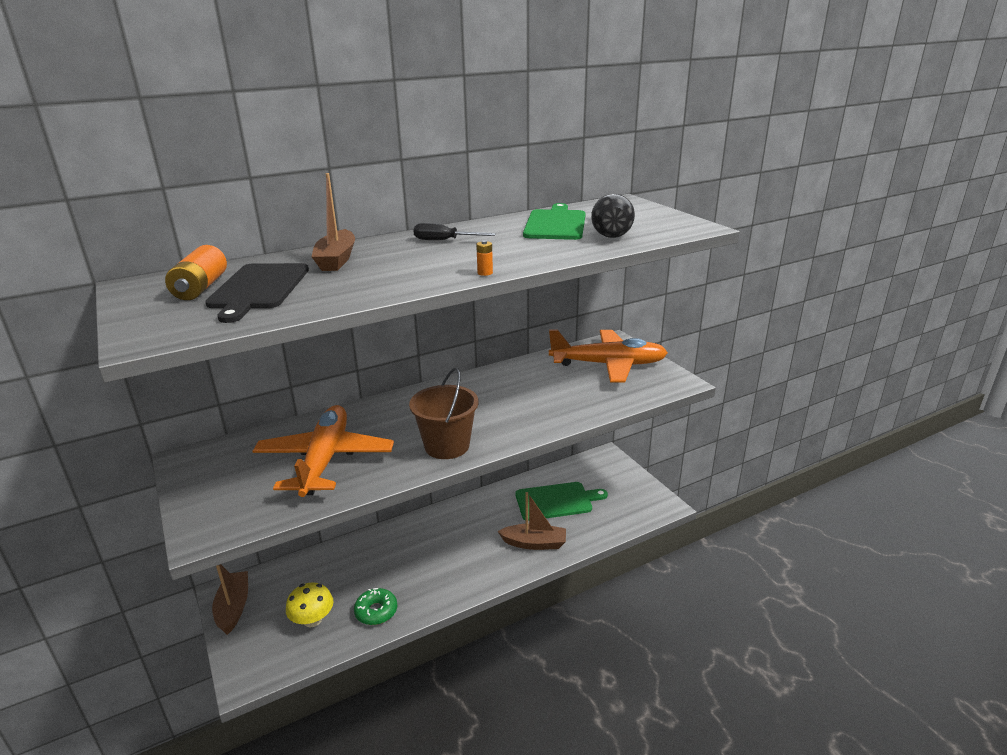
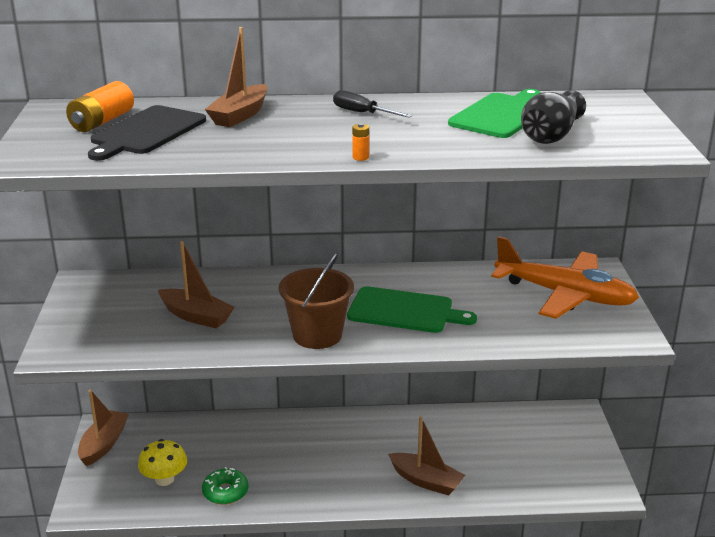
camera: 25 degrees right, 0 degrees up
orange plane [253,405,394,497] -> brown boat [158,241,234,328]
green cutting board [515,482,608,521] -> green cutting board moved to [347,286,477,333]

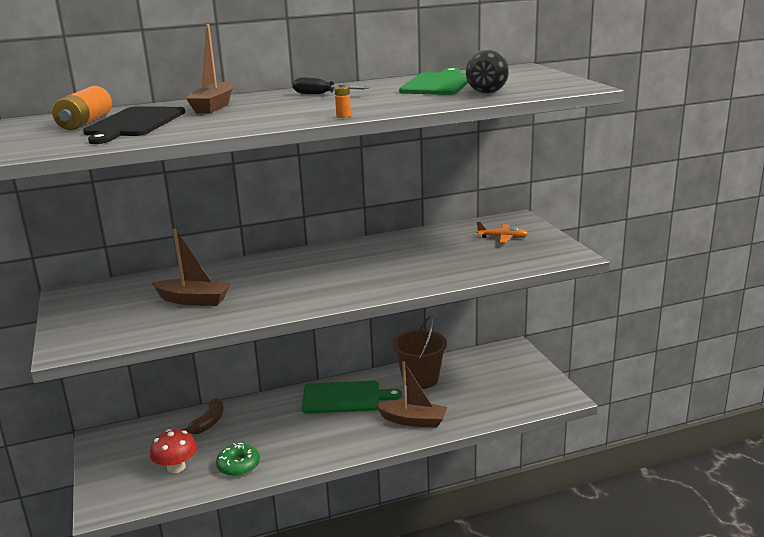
camera: 15 degrees left, 5 degrees down
brown boat [78,390,129,466] -> none
yellow mushroom [138,439,187,486] -> red mushroom [150,429,197,473]
brown bucket [279,253,354,349] -> brown bucket moved to [392,316,447,389]
green cutting board [347,286,477,333] -> green cutting board moved to [302,381,402,414]
orange plane [491,236,639,319] -> orange plane [477,222,528,243], size x0.41
none -> brown banana [181,398,224,434]

